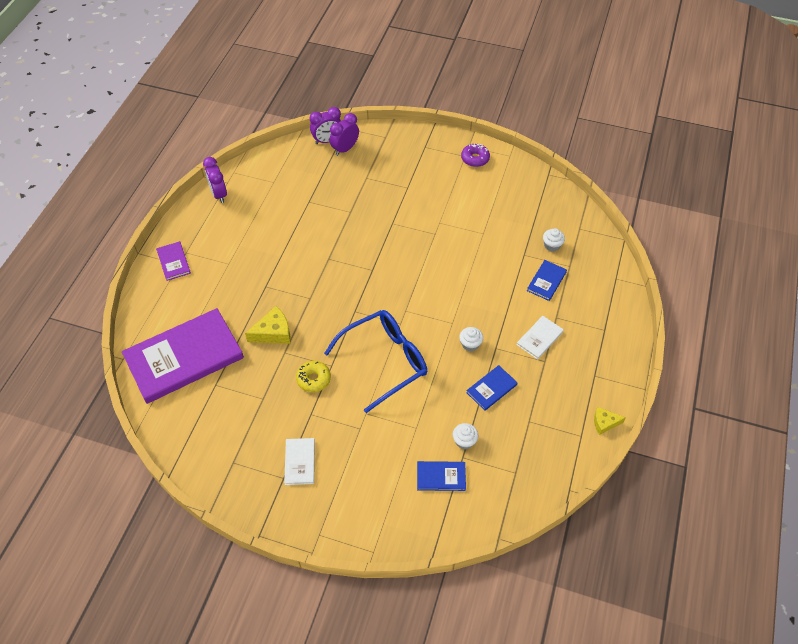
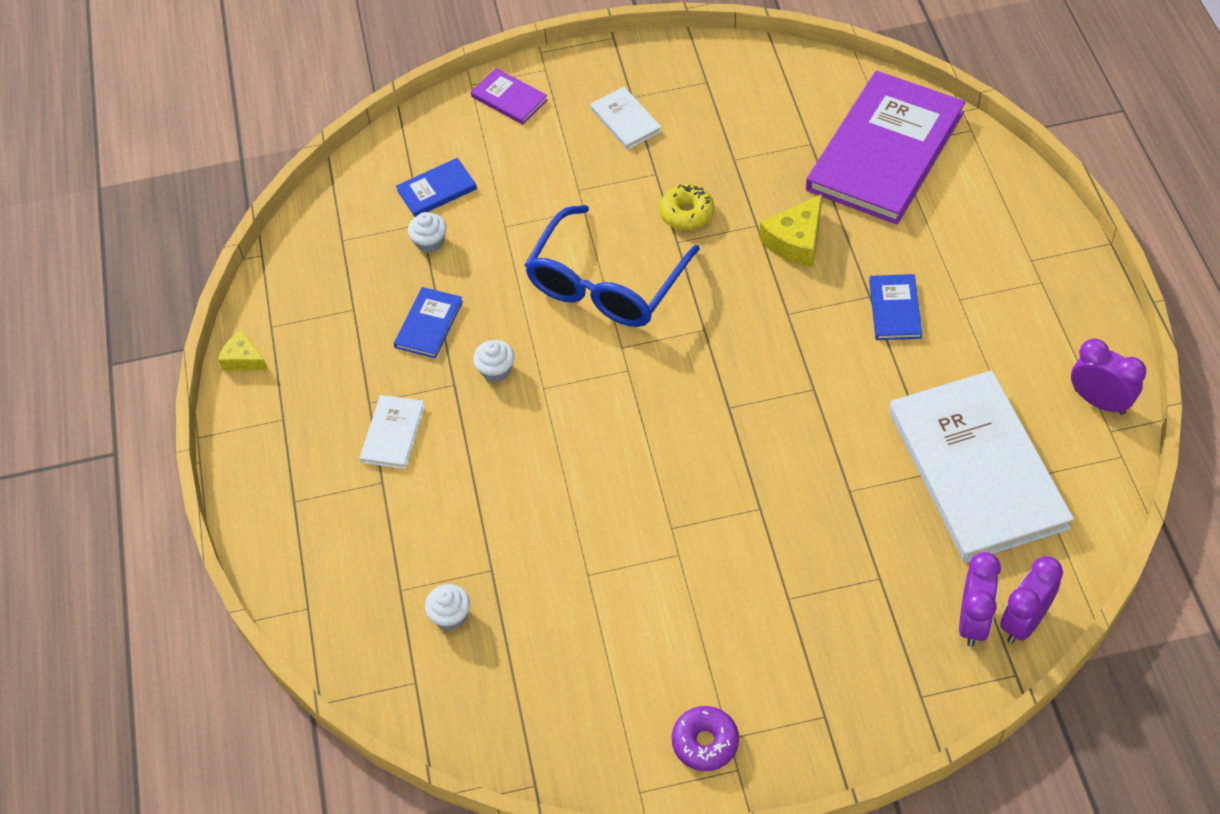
camera: 155 degrees right, 0 degrees up
purple book [156,241,191,281] -> purple book moved to [471,68,548,125]
blue book [527,260,567,301] -> blue book moved to [869,274,922,340]
yellow cheese [594,407,626,435] -> yellow cheese turned 120 degrees counterclockwise [218,330,268,370]
none -> white book [889,370,1074,563]

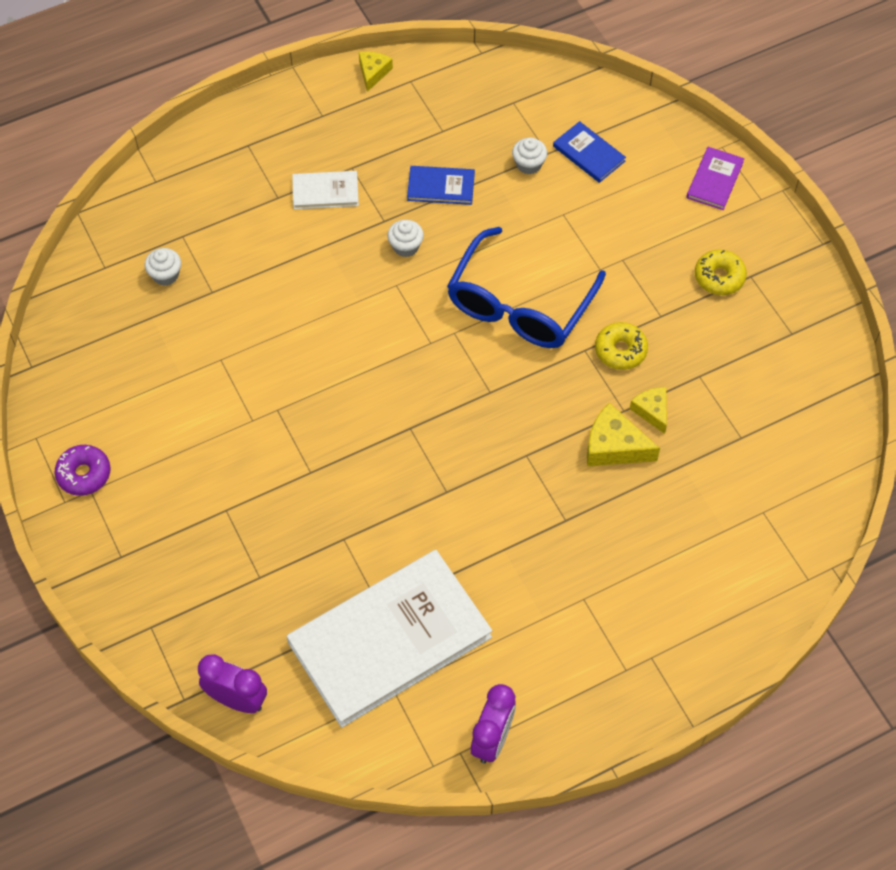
camera: 70 degrees right, 5 degrees up
blue glasses [525,205,700,327] -> blue glasses turned 75 degrees counterclockwise [447,227,606,348]
white book [590,87,662,150] -> yellow donut [695,250,747,295]
purple book [806,71,965,225] -> none
blue book [869,274,922,340] -> none
purple clock [959,552,1001,647] -> none
none -> yellow cheese [630,387,667,434]

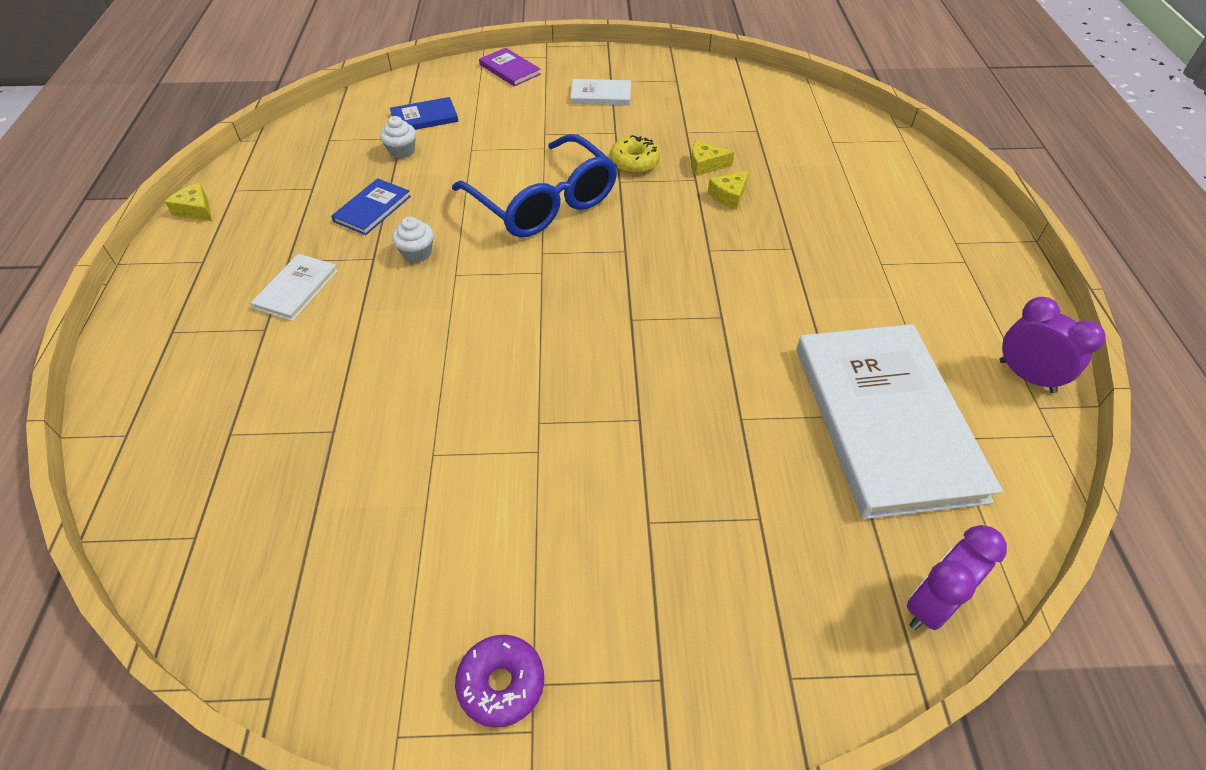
camera: 65 degrees left, 10 degrees down
white cupcake [144,248,181,286] -> none
yellow cheese [587,403,660,466] -> yellow cheese [708,171,749,210], size x0.64
yellow donut [695,250,747,295] -> white book [570,79,631,105]

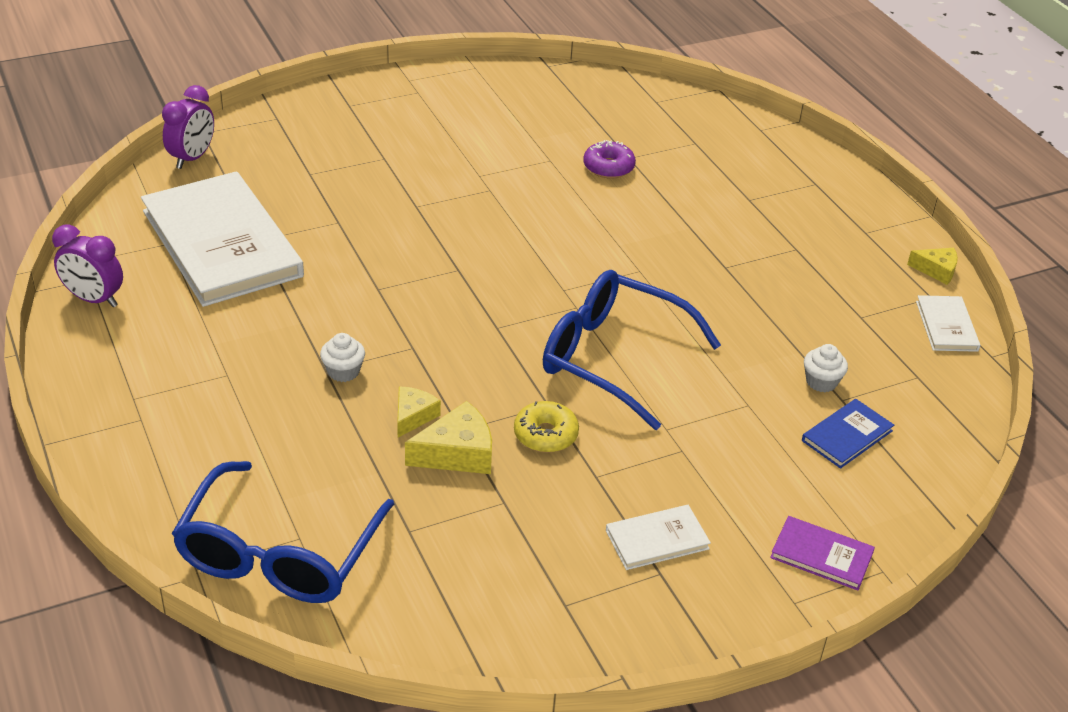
camera: 155 degrees right, 10 degrees down
white book [251,254,338,321] -> white book moved to [916,295,980,352]
blue book [331,178,411,235] -> none
white cupcake [392,217,434,263] -> white cupcake moved to [320,333,365,382]
purple donut [455,635,544,728] -> purple donut moved to [583,140,636,179]
yellow cheese [691,141,734,176] -> yellow cheese [405,401,492,474], size x1.57
none -> blue glasses [172,461,394,603]

